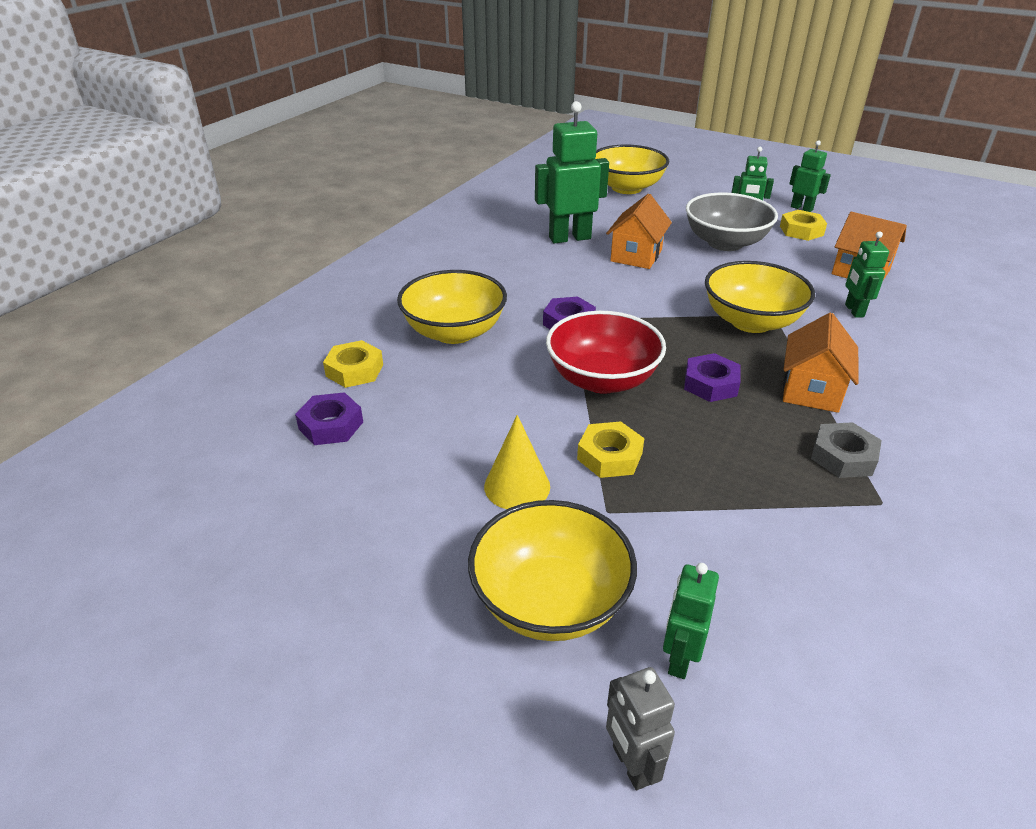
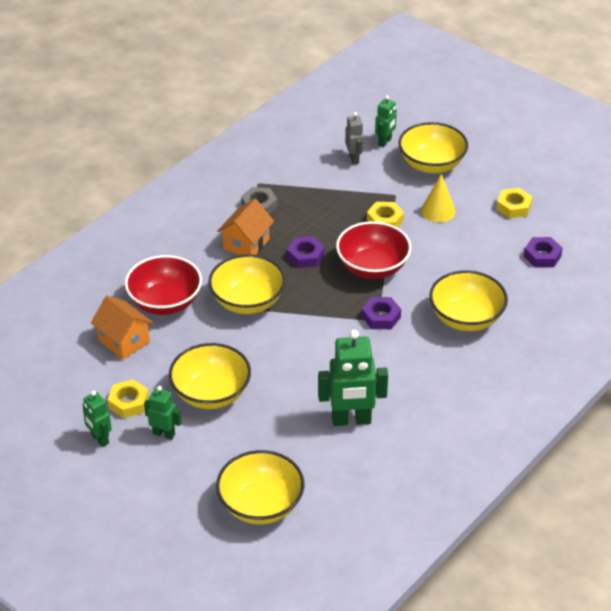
camera: 170 degrees left, 5 degrees up
yellow nut [323,340,383,388] -> yellow nut moved to [496,188,532,218]
orange house [606,194,672,269] -> none
grey robot [606,667,675,790] -> grey robot moved to [345,112,364,164]
grey bowl [686,193,778,251] -> yellow bowl [169,343,251,409]
green robot [845,231,889,318] -> red bowl [125,255,202,315]

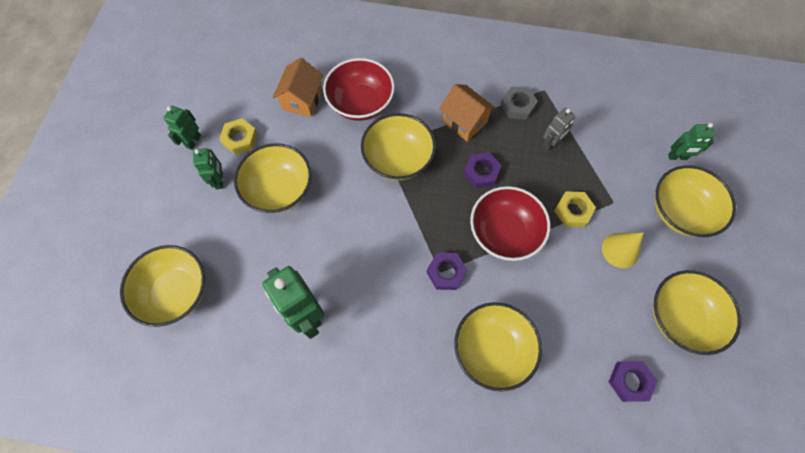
camera: 60 degrees right, 25 degrees up
orange house [218,199,274,255] -> orange house turned 45 degrees clockwise [439,84,496,141]
grey robot [345,112,364,164] -> grey robot moved to [542,108,576,151]
yellow nut [496,188,532,218] -> yellow bowl [653,270,741,355]

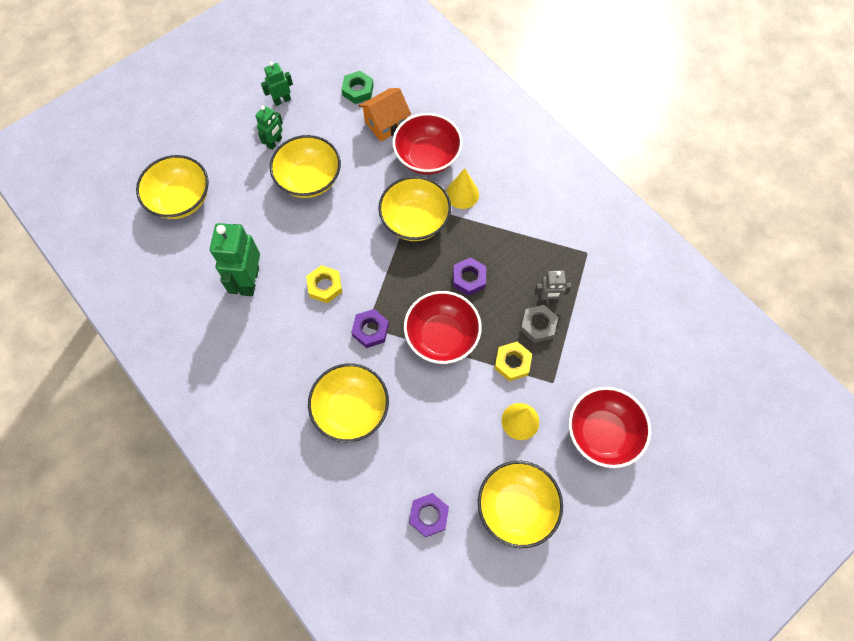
camera: 40 degrees right, 0 degrees up
yellow nut [219,118,258,155] -> yellow nut moved to [306,265,342,303]
orange house [439,84,496,141] -> none
grey nut [500,86,538,120] -> grey nut moved to [520,305,558,343]
yellow bowl [655,165,736,237] -> red bowl [569,387,651,468]
green robot [668,123,715,160] -> none
none -> green nut [342,71,374,104]
none -> yellow cone [446,168,479,209]

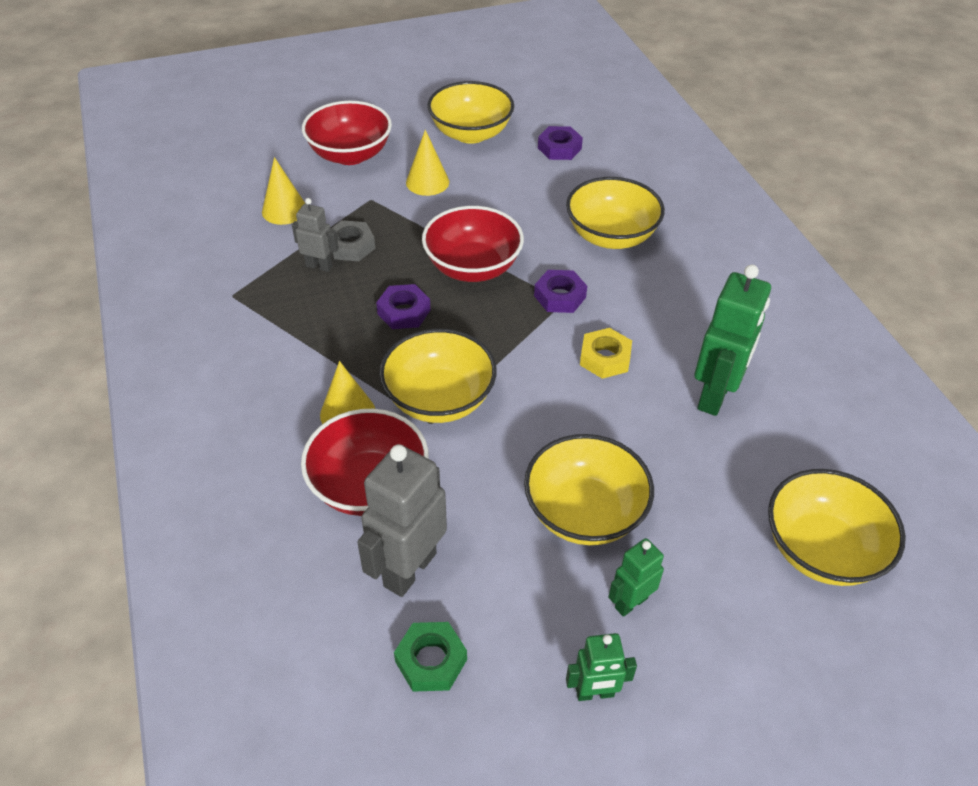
camera: 160 degrees left, 20 degrees down
orange house [359,88,411,142] -> grey robot [357,444,447,597]
yellow nut [494,342,532,381] -> none
none -> yellow cone [262,157,305,225]

